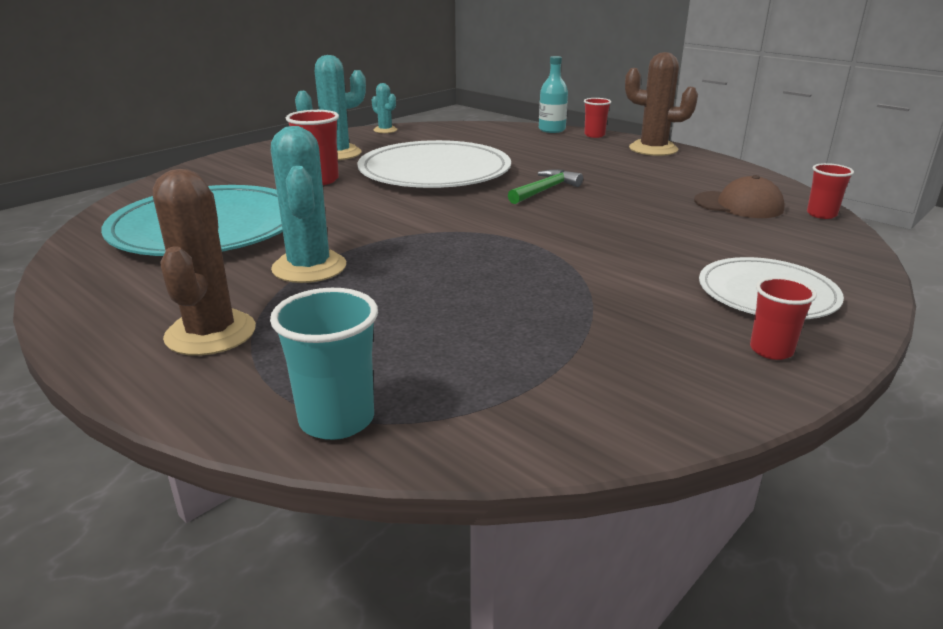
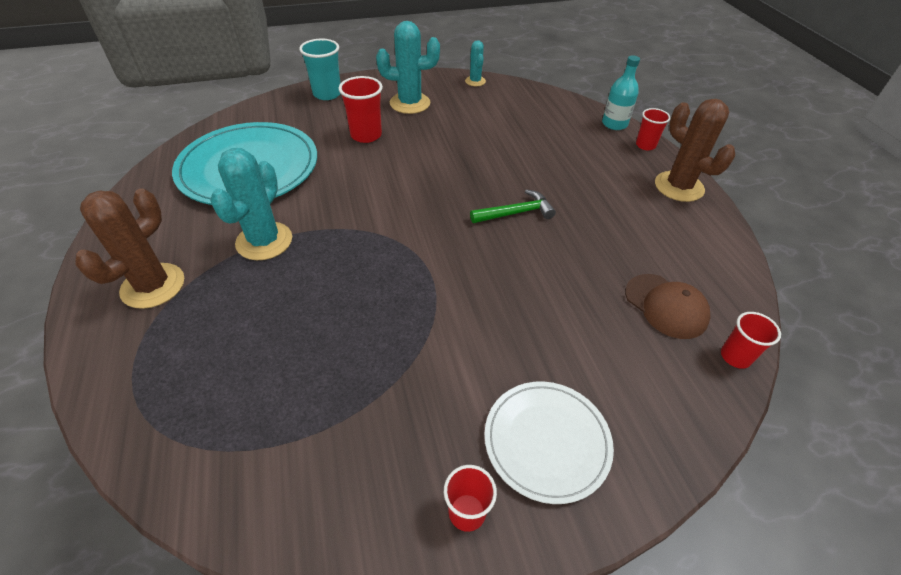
camera: 30 degrees right, 20 degrees up
turquoise cup [270,288,378,440] -> turquoise cup moved to [299,39,341,100]
white plate [357,140,511,188] -> none

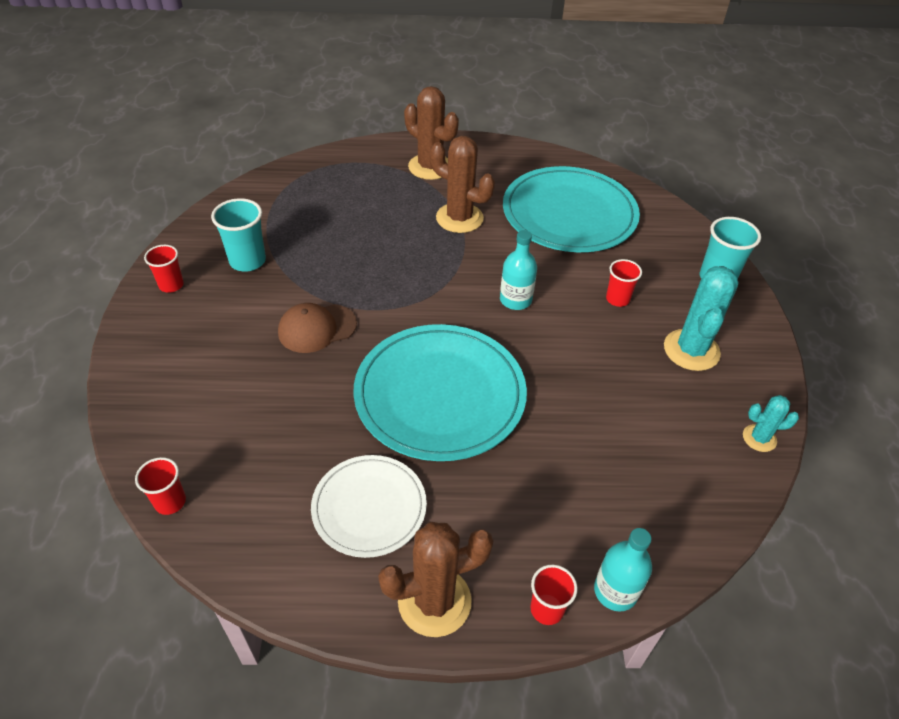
camera: 105 degrees right, 0 degrees up
turquoise cactus [210,148,292,260] -> brown cactus [430,136,495,233]
red cup [339,76,383,143] -> red cup [606,259,642,307], size x0.65
green hammer [470,190,556,223] -> turquoise plate [353,324,527,461]
white plate [484,382,614,504] -> white plate moved to [311,455,427,558]
brown cap [625,274,711,339] -> brown cap moved to [278,303,357,353]
none -> turquoise cup [211,198,266,272]
none -> turquoise bottle [500,230,537,310]

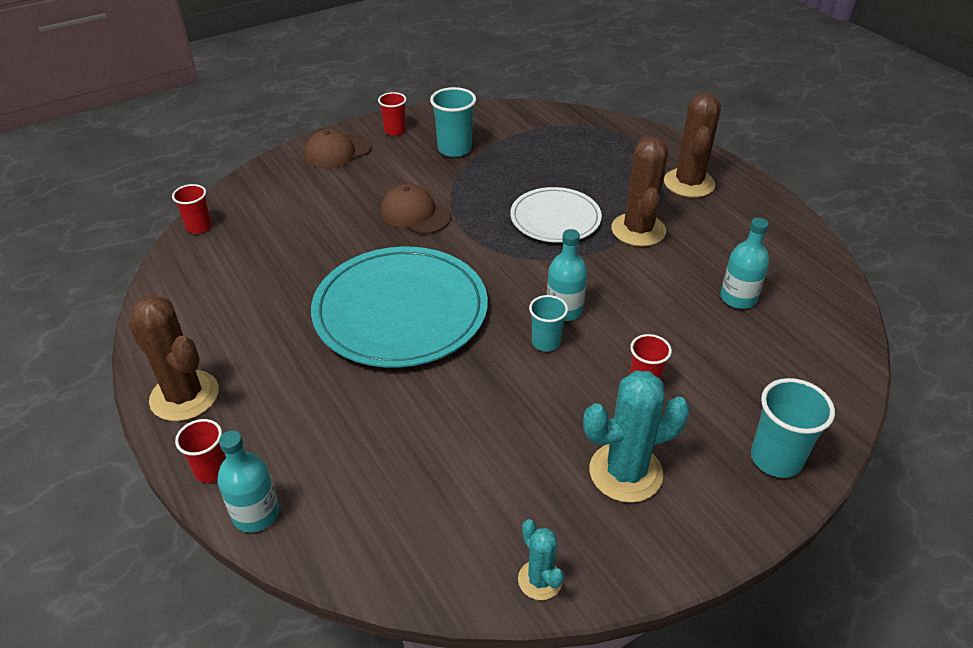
camera: 60 degrees right, 5 degrees down
white plate [311,455,427,558] -> white plate moved to [510,187,602,243]
turquoise plate [503,166,640,252] -> turquoise bottle [720,218,769,309]
none -> brown cap [305,129,372,168]
none -> turquoise cup [529,295,568,352]

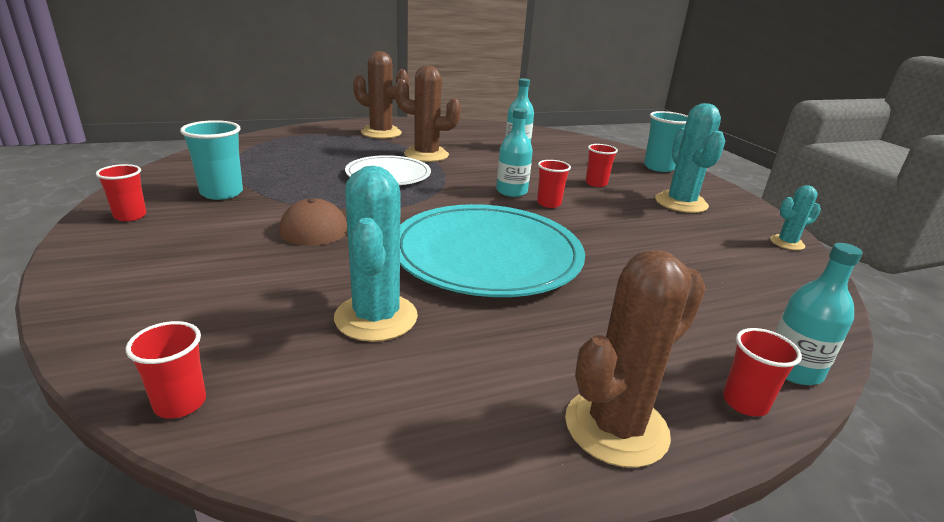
camera: 80 degrees left, 15 degrees down
brown cap [305,129,372,168] -> none
turquoise cup [529,295,568,352] -> red cup [537,160,571,208]
none -> turquoise cactus [334,166,418,342]

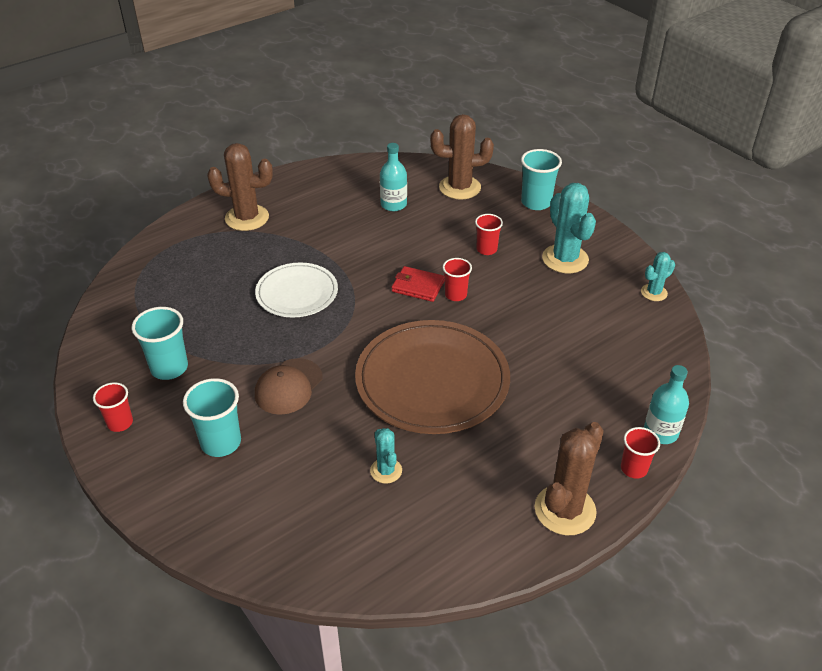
camera: 15 degrees left, 15 degrees up
red cup [126,321,206,418] -> none
turquoise cactus [334,166,418,342] -> turquoise cactus [370,428,402,483], size x0.54
brown cactus [395,65,461,162] -> brown cactus moved to [430,114,494,199]
turquoise plate [400,204,585,297] -> brown plate [355,320,510,434]
turquoise bottle [496,108,533,197] -> red wallet [392,266,445,302]
none -> turquoise cup [183,378,241,457]

